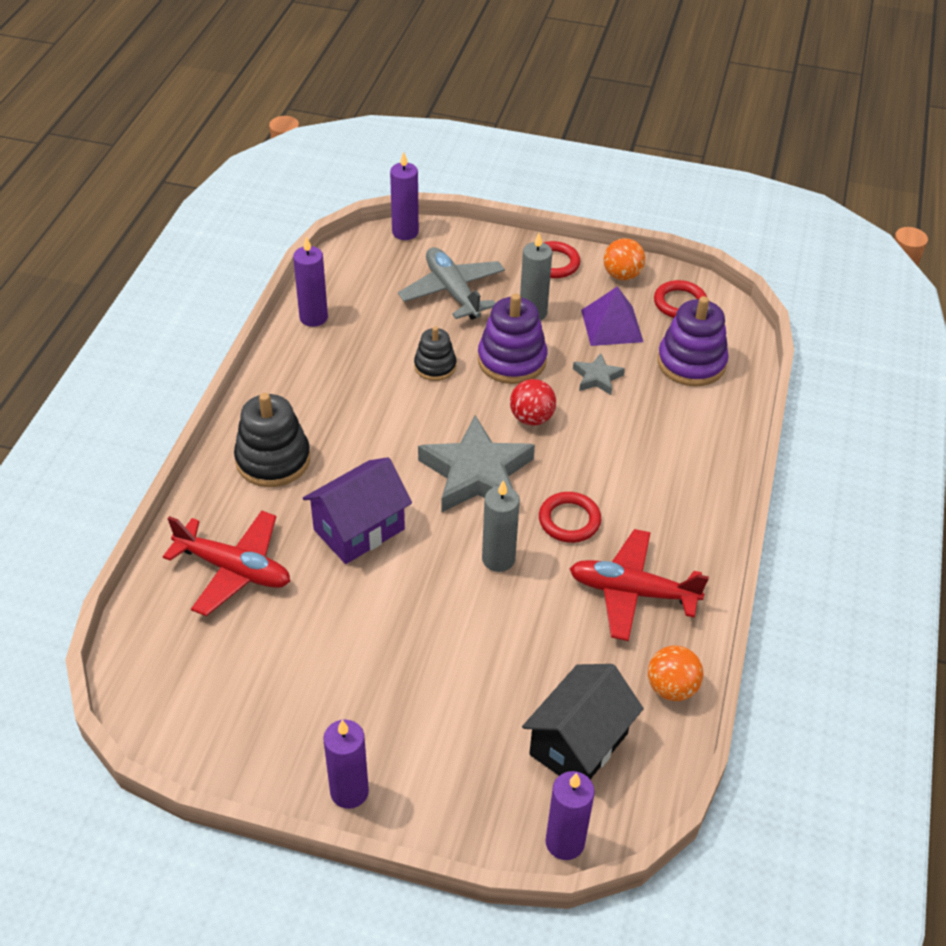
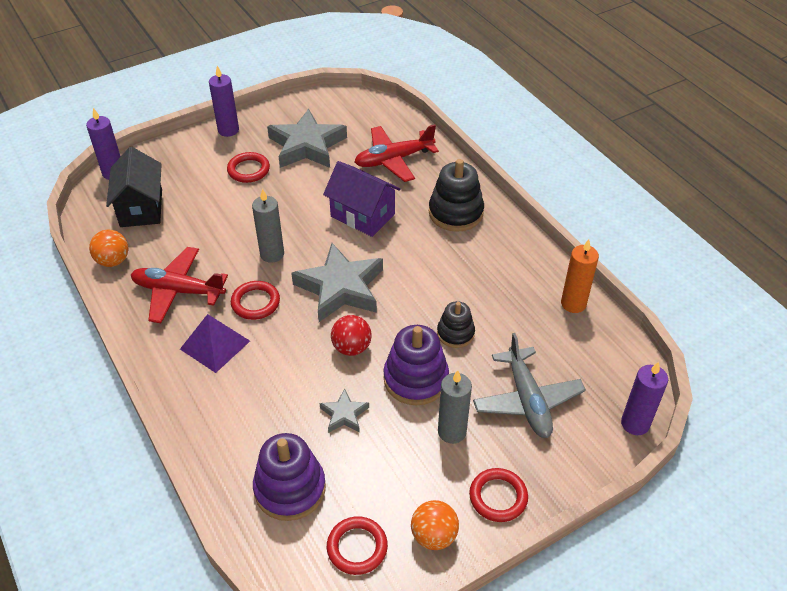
camera: 135 degrees right, 0 degrees up
purple candle [293,236,328,327] -> orange candle [561,239,599,313]
purple house [303,457,412,564] -> purple house turned 60 degrees counterclockwise [323,161,400,237]
grey plane [398,247,505,320] -> grey plane turned 60 degrees clockwise [473,333,586,438]
red plane [570,529,709,641] -> red plane turned 135 degrees counterclockwise [131,247,228,323]
purple pyramid [581,286,643,346] -> purple pyramid moved to [180,314,250,373]
none -> red ring [227,152,270,183]
none -> grey star [267,109,347,168]

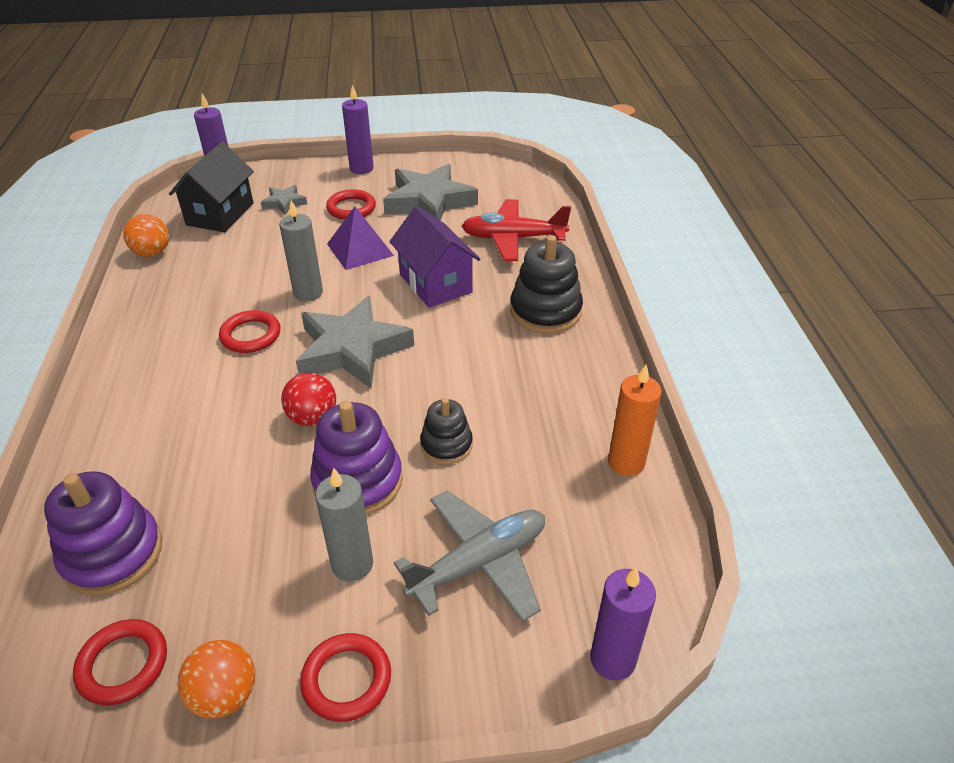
camera: 25 degrees right, 5 degrees down
red plane [131,247,228,323] -> none
purple pyramid [180,314,250,373] -> purple pyramid moved to [327,206,394,270]
grey star [320,388,369,433] -> grey star moved to [261,185,307,215]
grey plane [473,333,586,438] -> grey plane turned 135 degrees counterclockwise [394,491,545,622]

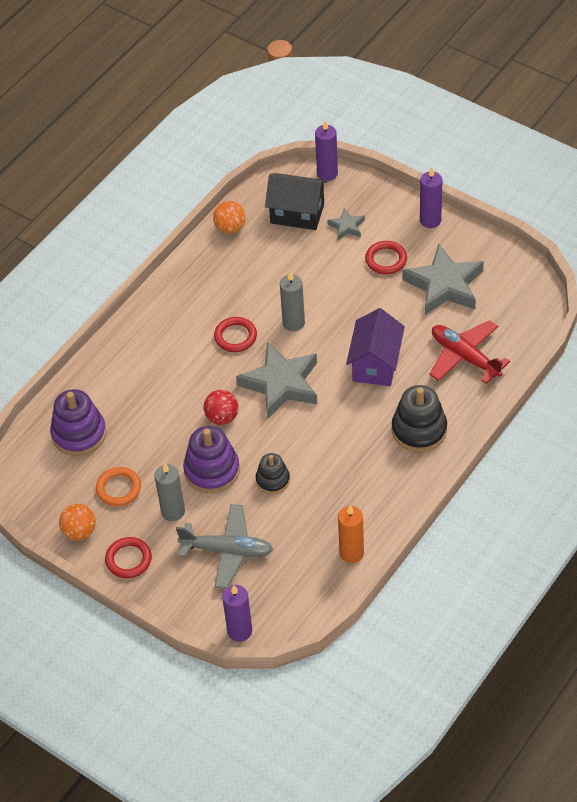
camera: 45 degrees right, 10 degrees up
red ring [73,619,167,705] -> none
black house [169,142,254,232] -> black house turned 45 degrees clockwise [265,173,327,230]
purple pyramid [327,206,394,270] -> none
none -> orange ring [96,467,141,506]

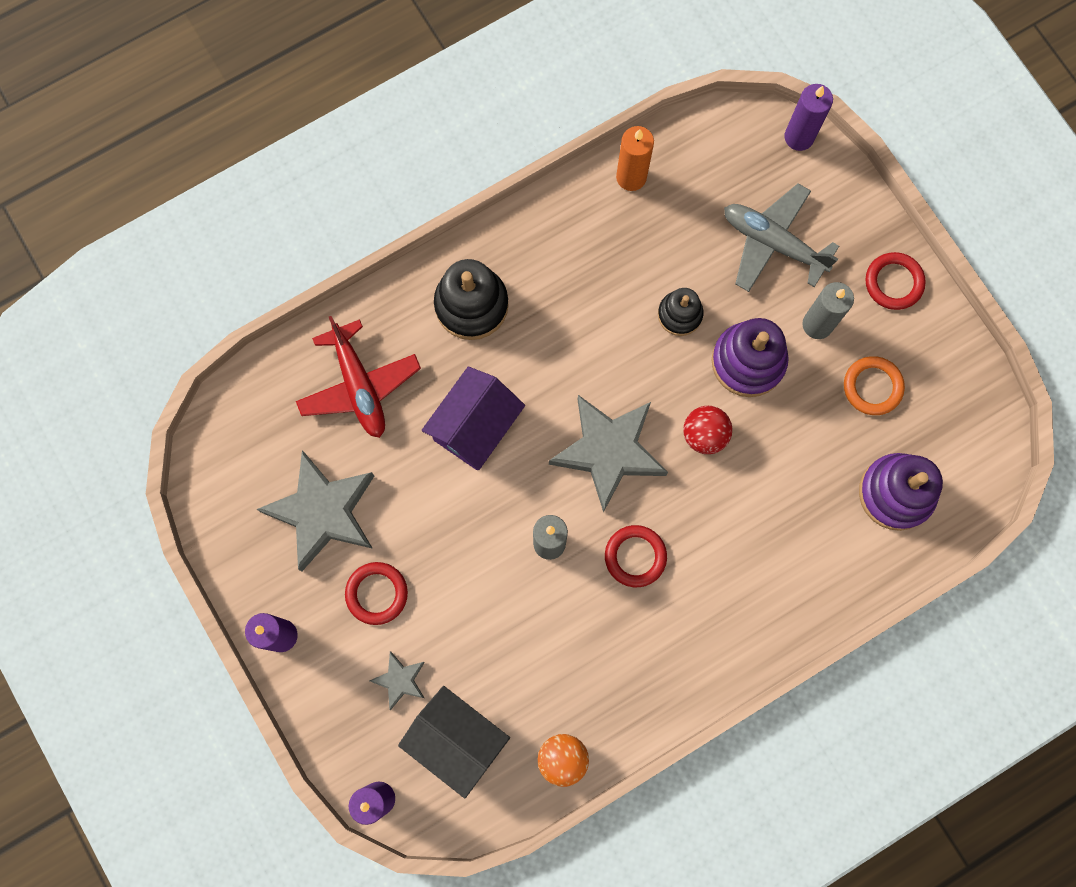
camera: 160 degrees left, 25 degrees up
orange ball [59,504,96,540] -> none

